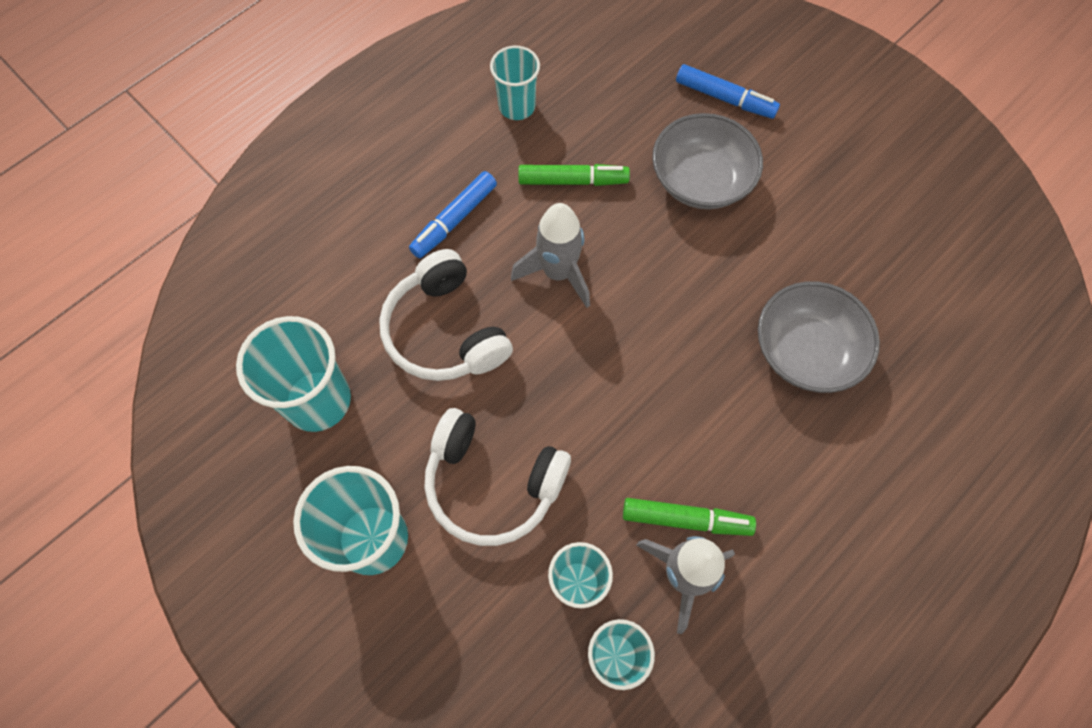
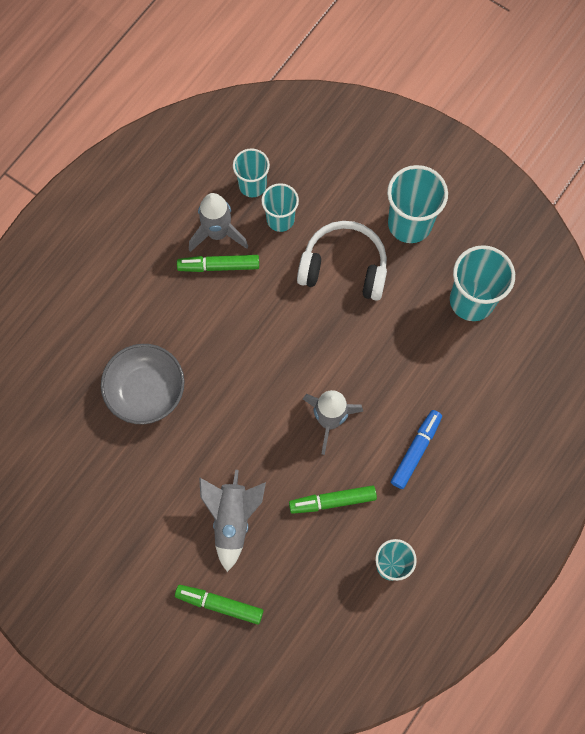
camera: 170 degrees right, 5 degrees up
white headphones [379,249,513,381] -> none
grey bowl [652,113,763,209] -> grey rocket [199,470,266,572]
blue marker [676,64,780,119] -> green marker [175,585,263,625]

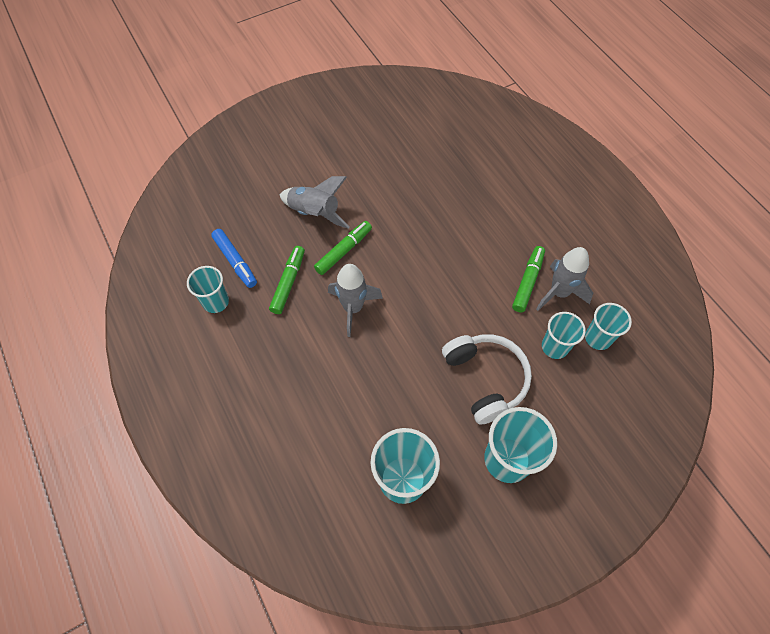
camera: 115 degrees right, 10 degrees down
grey bowl [101,344,184,424] -> none
green marker [175,585,263,625] -> green marker moved to [314,221,372,275]
white headphones [297,221,387,301] -> white headphones turned 60 degrees counterclockwise [442,334,532,425]
blue marker [391,410,442,489] -> blue marker moved to [211,229,257,288]

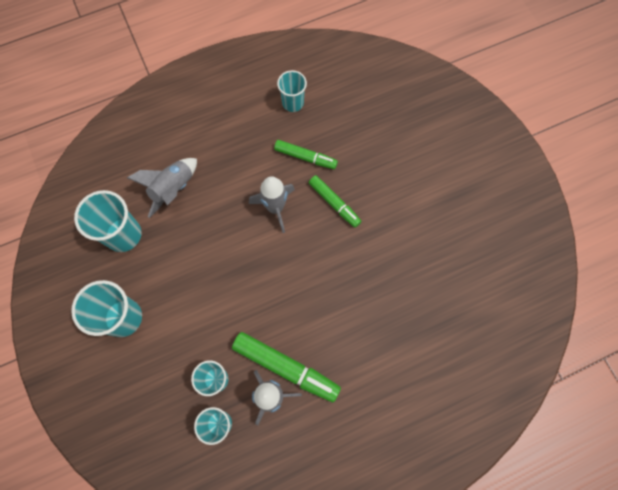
camera: 95 degrees right, 10 degrees up
blue marker [211,229,257,288] -> none
grey rocket [280,176,350,229] -> grey rocket moved to [127,158,197,218]
white headphones [442,334,532,425] -> none
green marker [512,246,545,312] -> green marker [232,332,341,403], size x1.57

